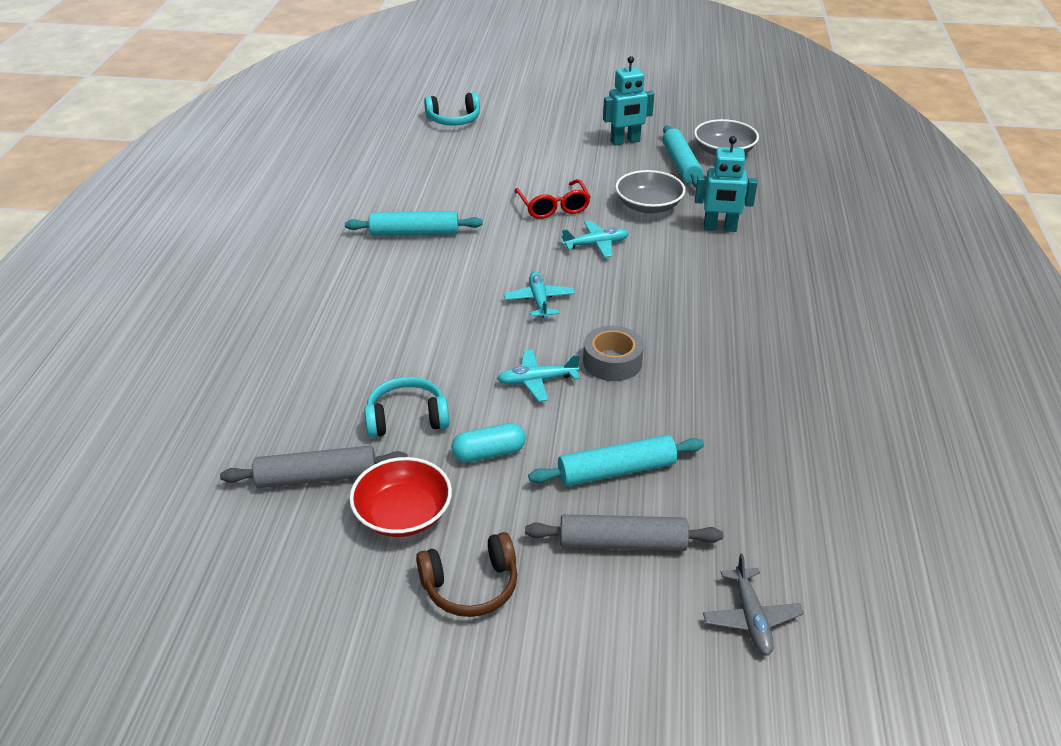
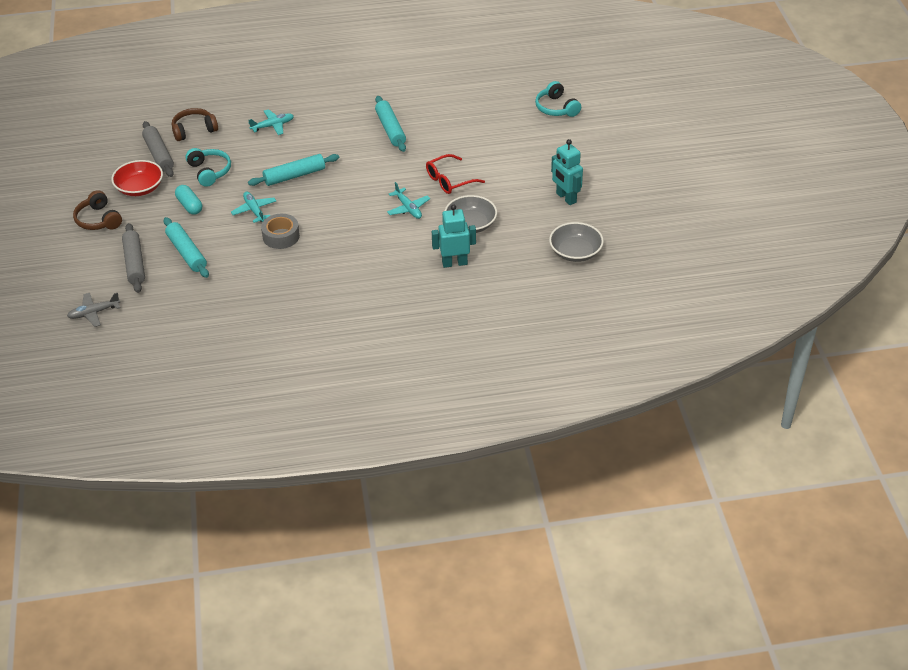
camera: 75 degrees right, 5 degrees up
turquoise plane [504,271,575,318] -> turquoise plane moved to [248,109,294,135]
turquoise rolling pin [662,125,703,188] -> turquoise rolling pin moved to [248,154,339,186]
turquoise robot [695,136,758,232] -> turquoise robot turned 90 degrees clockwise [432,204,476,268]
none -> brown headphones [172,108,218,141]

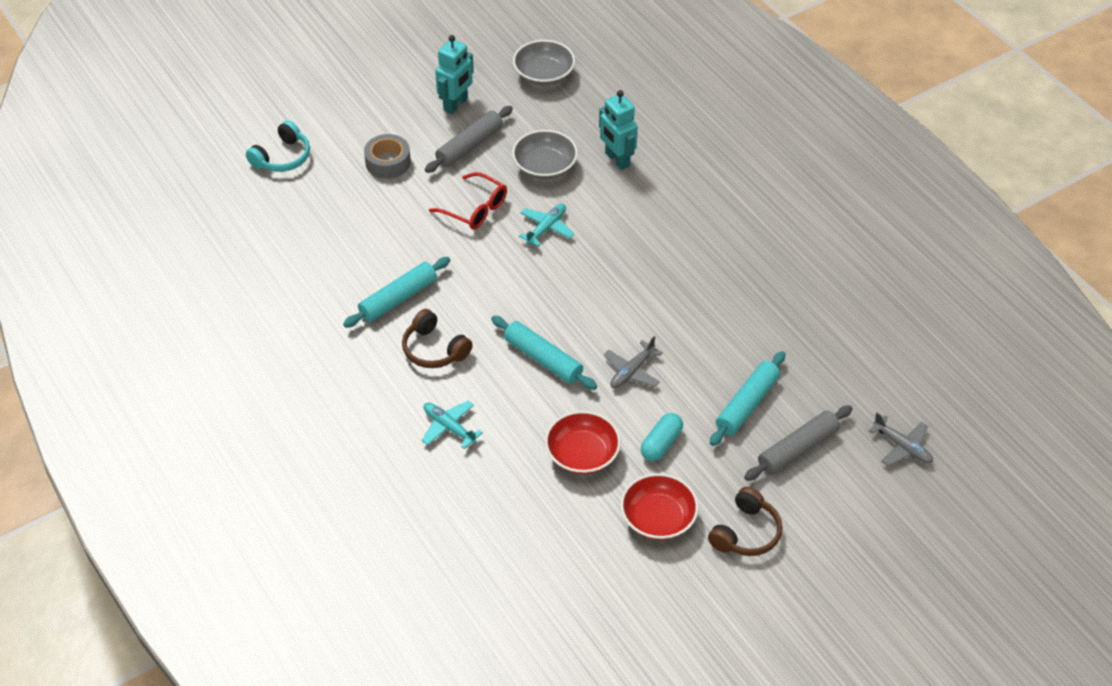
camera: 115 degrees left, 5 degrees up
grey rolling pin [142,121,174,177] -> grey rolling pin moved to [425,106,513,173]
brown headphones [172,108,218,141] -> brown headphones moved to [402,309,473,368]
turquoise headphones [185,148,231,187] -> red bowl [545,411,621,474]
turquoise plane [231,192,276,223] -> grey plane [604,336,663,389]
grey tape [261,214,300,249] -> grey tape moved to [364,134,411,179]

